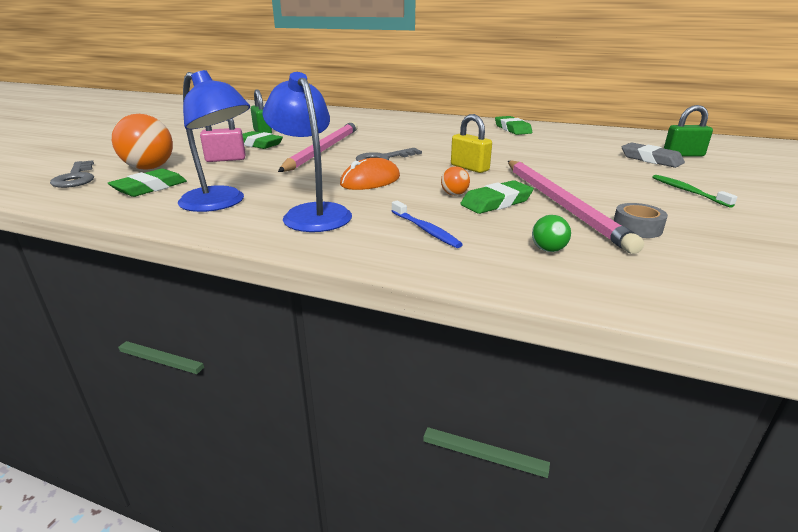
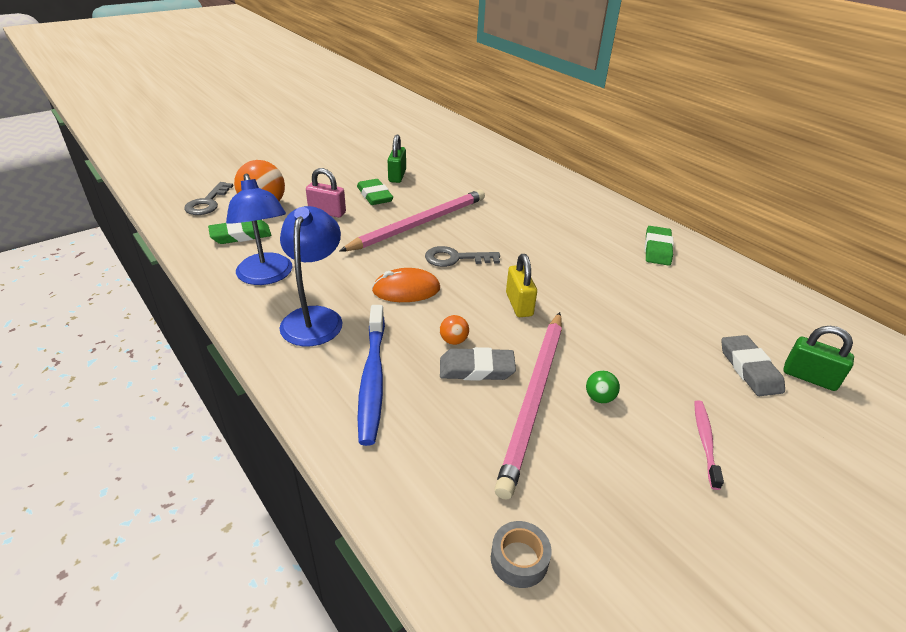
camera: 30 degrees right, 10 degrees up
blue toothbrush [392,201,463,248] -> blue toothbrush [357,305,385,446], size x1.78
green eraser [460,180,534,214] -> grey eraser [440,347,516,381]
green ball [532,215,571,252] -> green ball moved to [586,370,620,403]
grey tape [614,203,668,238] -> grey tape moved to [491,521,552,588]
green toothbrush [653,175,737,208] -> pink toothbrush [694,400,724,490]

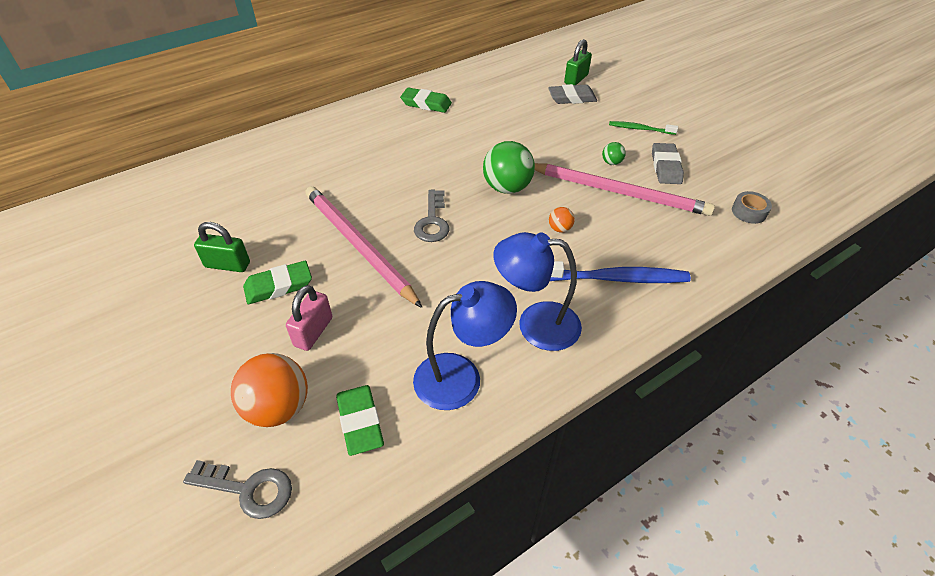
camera: 85 degrees left, 10 degrees up
orange mouse [372,268,440,302] -> none
grey eraser [440,347,516,381] -> grey eraser moved to [652,143,684,184]
yellow padlock [506,254,537,317] -> green ball [483,141,535,194]
pink toothbrush [694,400,724,490] -> green toothbrush [609,121,678,135]

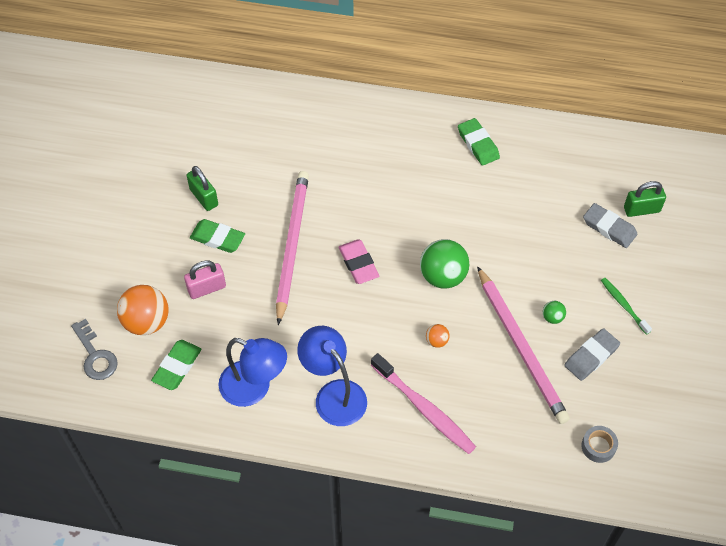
camera: 45 degrees right, 10 degrees up
grey key [414,190,449,242] -> pink eraser [338,239,379,284]
blue toothbrush [550,261,691,283] -> pink toothbrush [371,353,476,454]

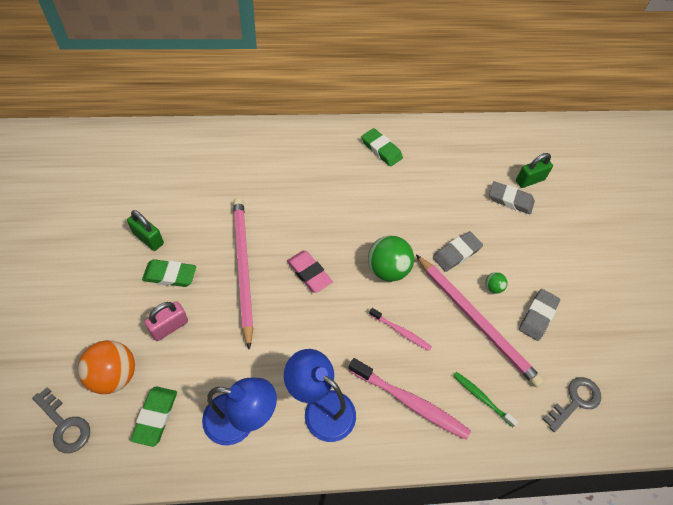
camera: 20 degrees left, 0 degrees up
orange ball [426,324,450,348] -> pink toothbrush [369,308,432,351]
grey tape [581,426,618,463] -> grey key [543,377,601,432]
green toothbrush [601,278,652,335] -> green toothbrush moved to [453,372,518,428]
none -> grey eraser [433,231,483,272]

